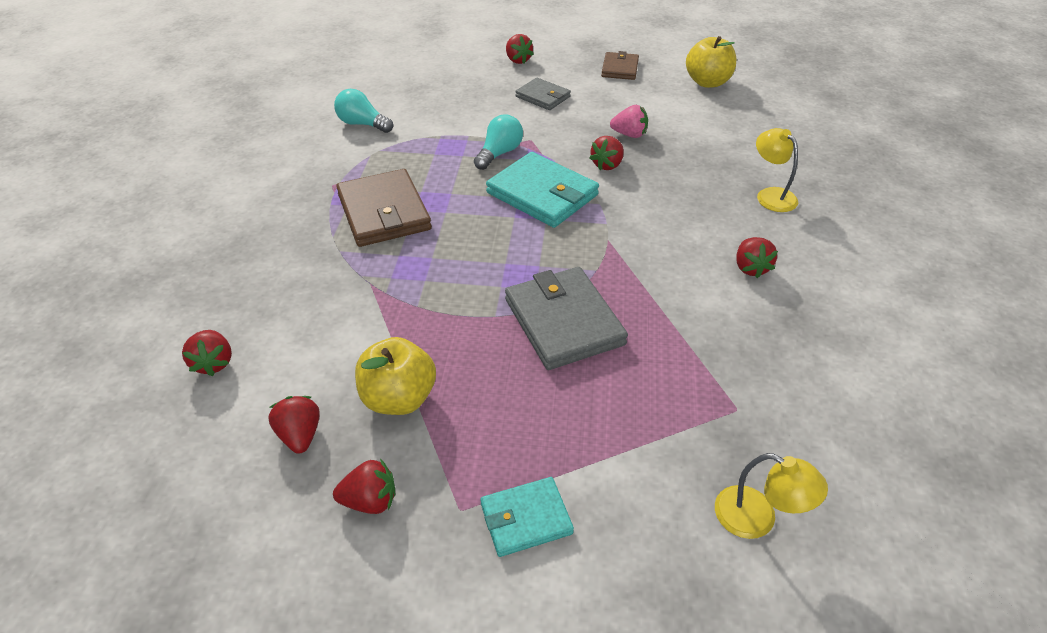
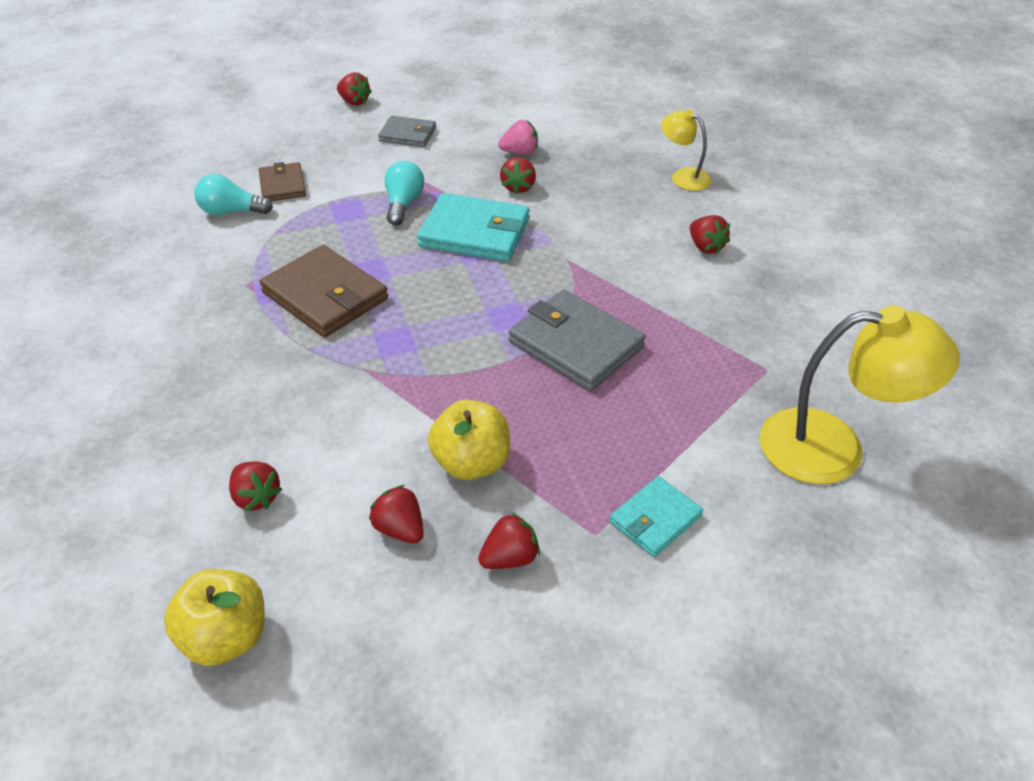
camera: 25 degrees left, 0 degrees up
brown wallet [601,51,639,80] -> brown wallet moved to [259,162,306,201]
yellow apple [686,36,736,88] -> yellow apple moved to [164,569,265,666]
yellow lamp [715,453,828,539] -> yellow lamp [759,305,960,484], size x1.89

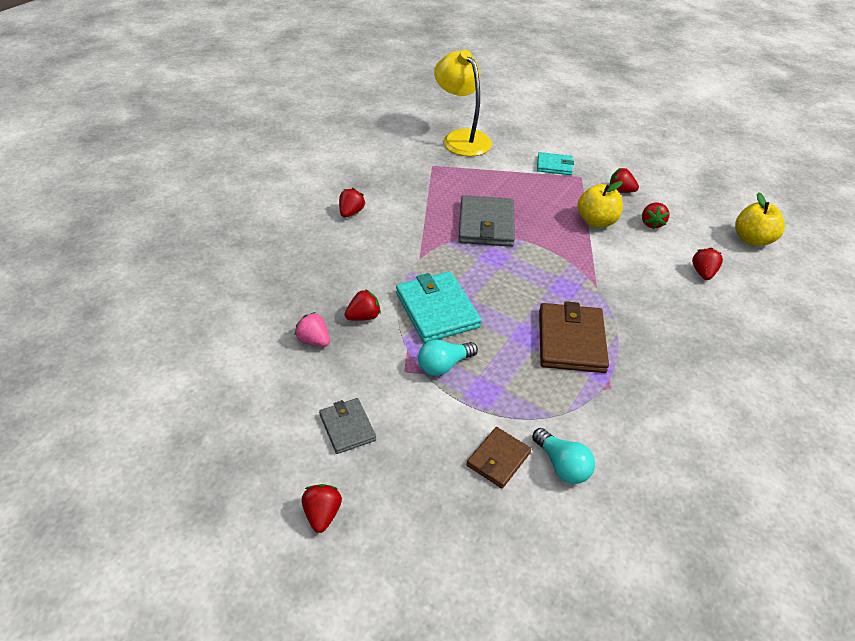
camera: 130 degrees left, 0 degrees up
yellow lamp [661,110,712,191] -> none

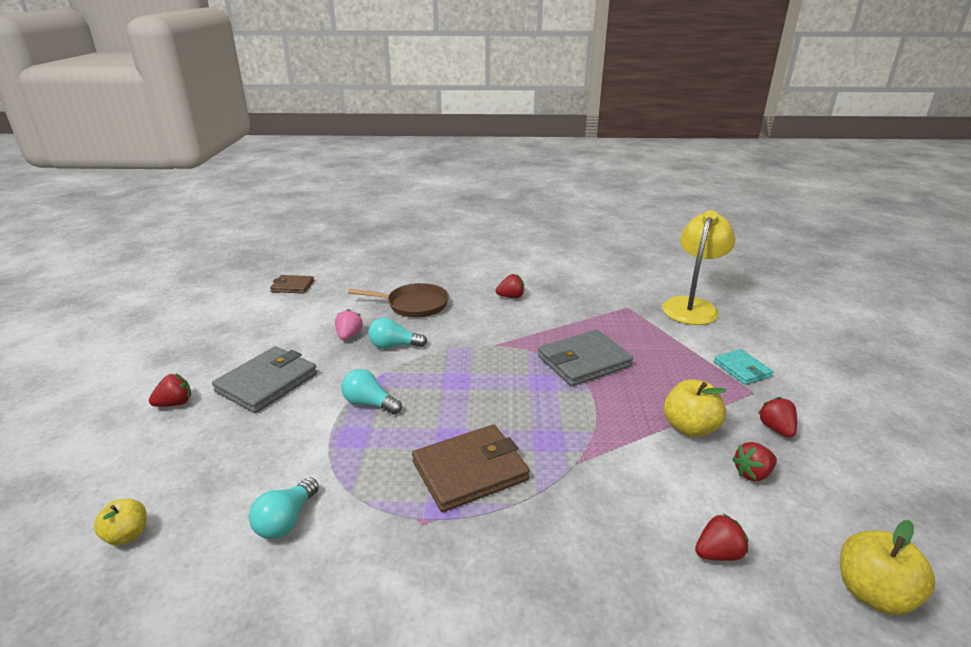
camera: 60 degrees right, 15 degrees down
grey wallet [319,398,376,454] -> grey wallet [212,346,317,413], size x1.72
red strawberry [345,289,381,321] -> turquoise light bulb [368,318,427,349]
turquoise wallet [396,271,482,343] -> none
brown wallet [466,427,531,488] -> brown wallet moved to [270,275,314,294]
none -> yellow apple [94,499,147,545]
none -> brown pan [348,283,449,318]

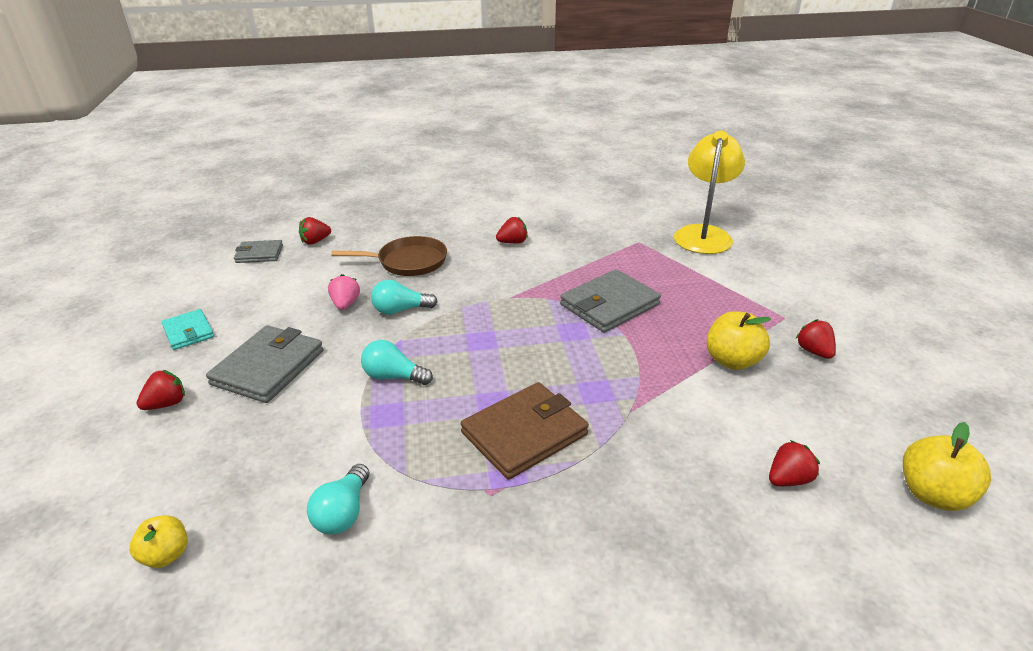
camera: 10 degrees left, 5 degrees up
brown wallet [270,275,314,294] -> grey wallet [234,240,283,263]
turquoise wallet [714,349,773,385] -> turquoise wallet moved to [161,309,214,350]
red strawberry [732,442,777,481] -> red strawberry moved to [299,217,331,245]

